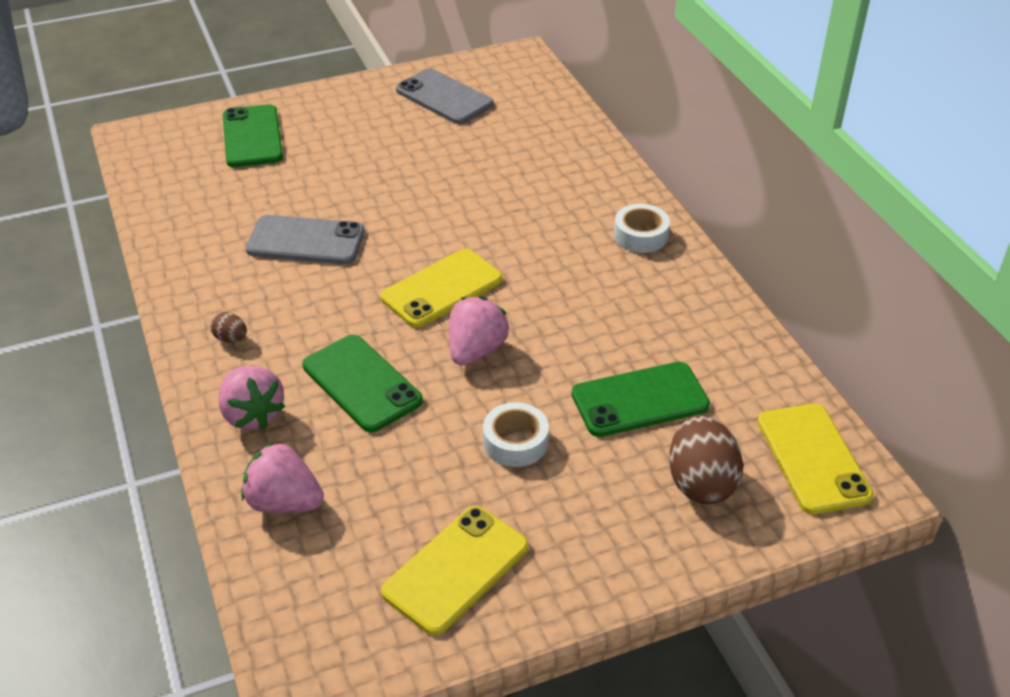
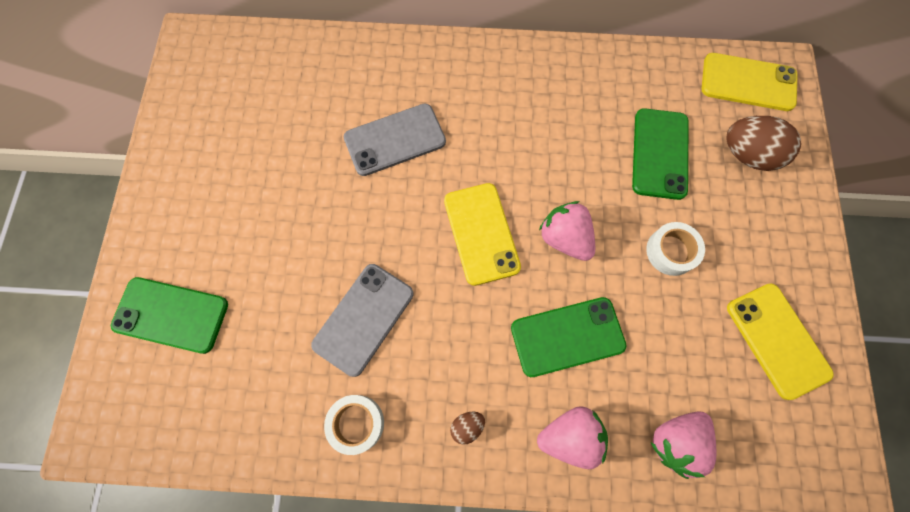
camera: 65 degrees left, 30 degrees up
grey phone [396,68,493,124] -> grey phone moved to [344,104,446,176]
white tape [614,204,670,253] -> white tape moved to [324,395,384,455]

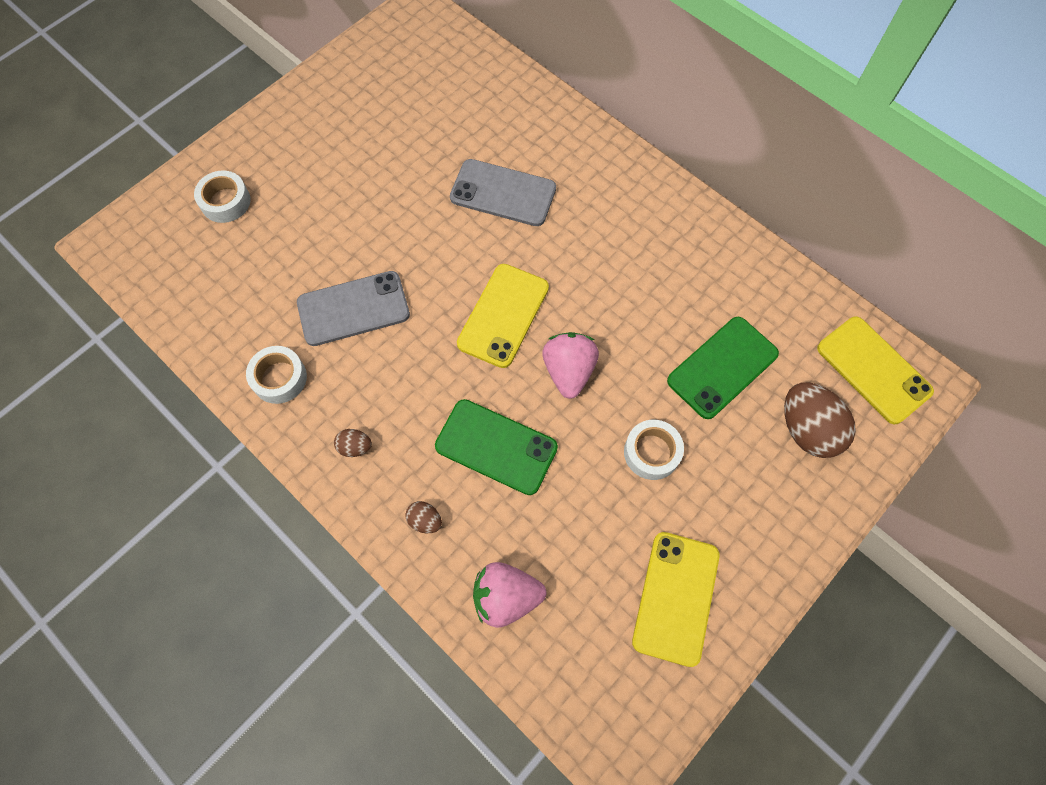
camera: 40 degrees right, 5 degrees down
green phone [111,277,228,354] -> white tape [194,170,251,223]
pink strawberry [537,406,608,469] -> brown egg [405,501,442,533]

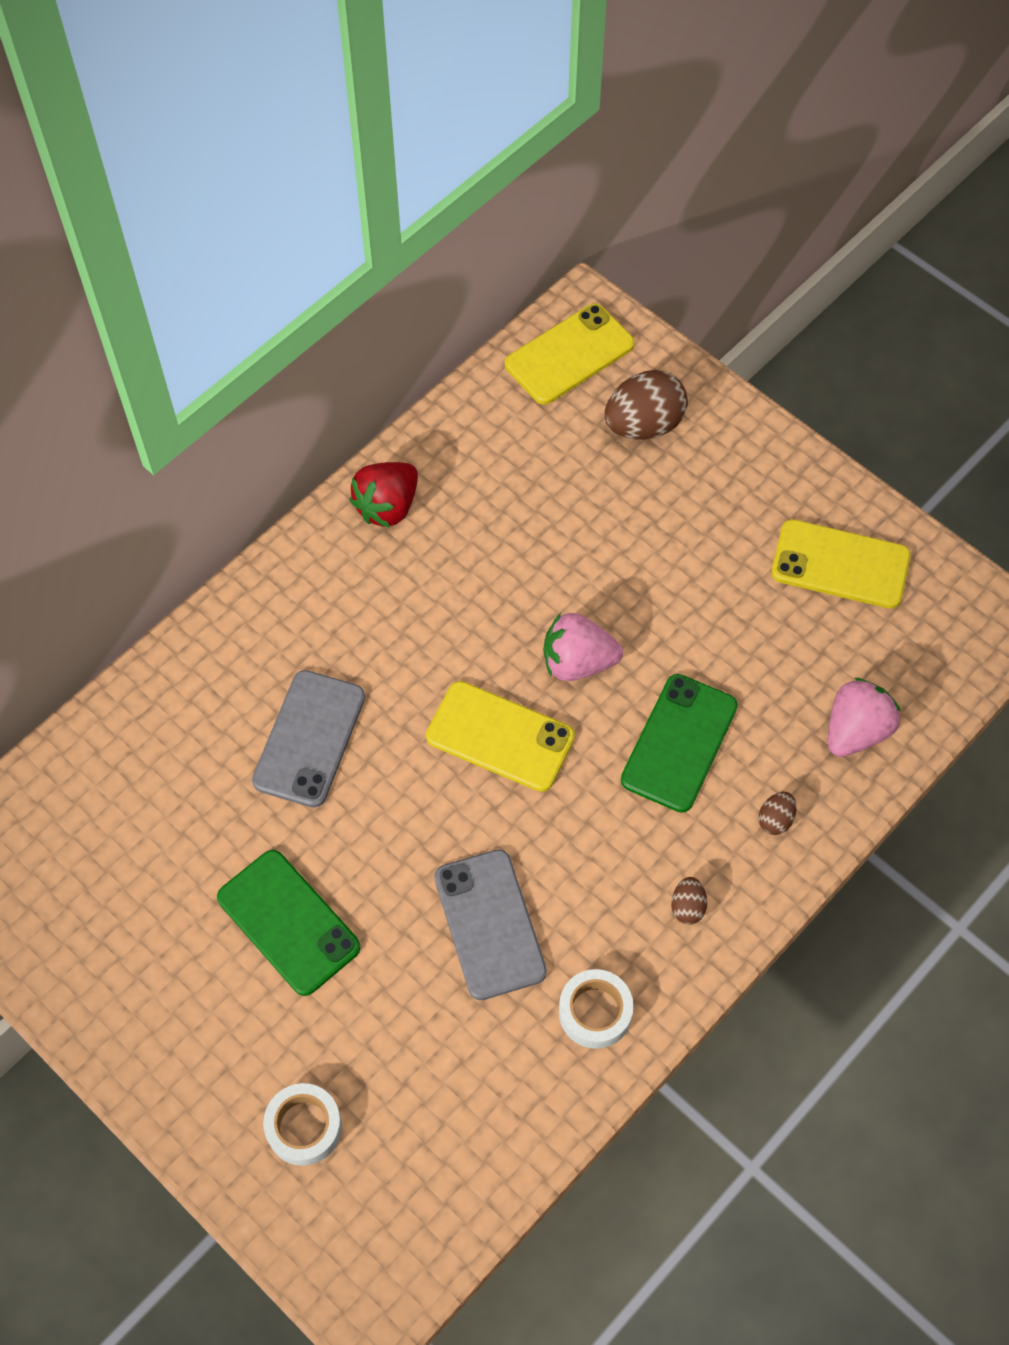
camera: 90 degrees left, 5 degrees down
pink strawberry [473,562,546,628] -> pink strawberry turned 135 degrees counterclockwise [828,678,901,757]
white tape [624,420,684,480] -> none
green phone [667,317,779,419] -> green phone moved to [217,850,361,996]
none -> red strawberry [349,462,418,528]

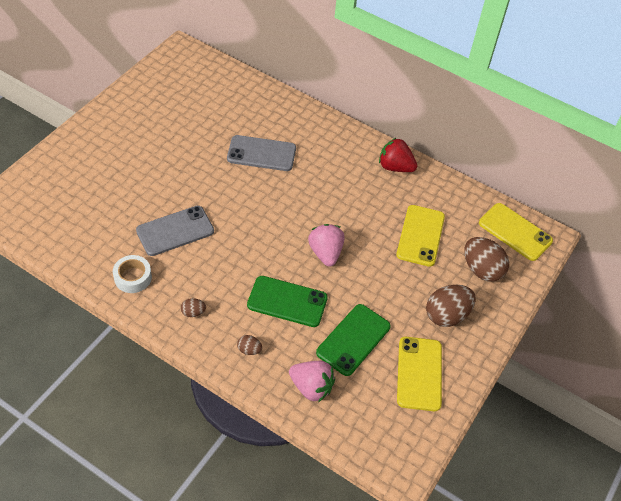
camera: 75 degrees right, 10 degrees down
green phone [217,850,361,996] -> green phone moved to [316,304,391,376]
white tape [263,1083,342,1166] -> none
yellow phone [426,681,575,792] -> yellow phone moved to [396,205,445,267]
none -> brown egg [426,285,476,327]

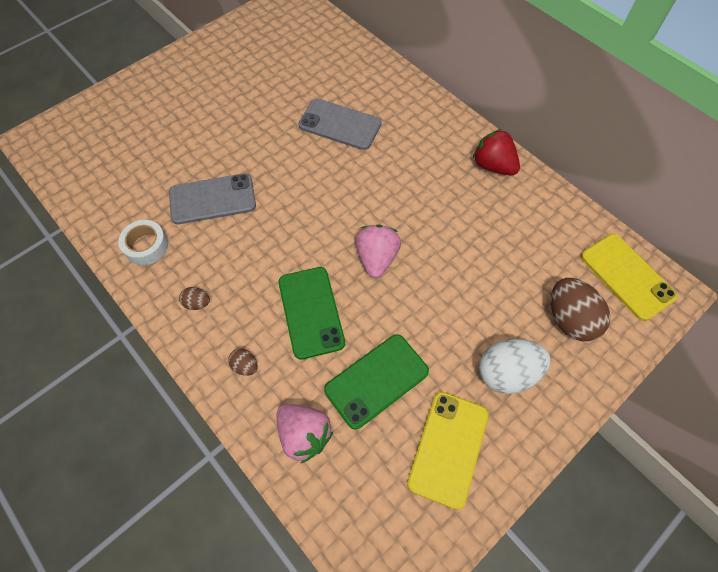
camera: 20 degrees right, 10 degrees up
green phone [247,276,328,327] -> green phone turned 45 degrees clockwise [278,267,345,360]
yellow phone [396,205,445,267] -> none
brown egg [426,285,476,327] -> white egg [479,339,551,394]

